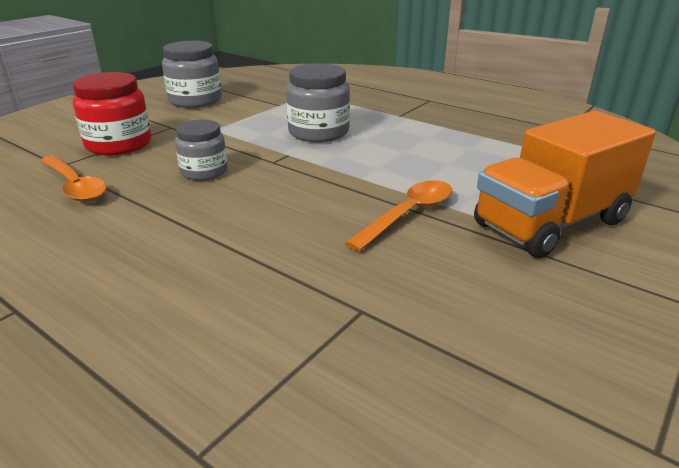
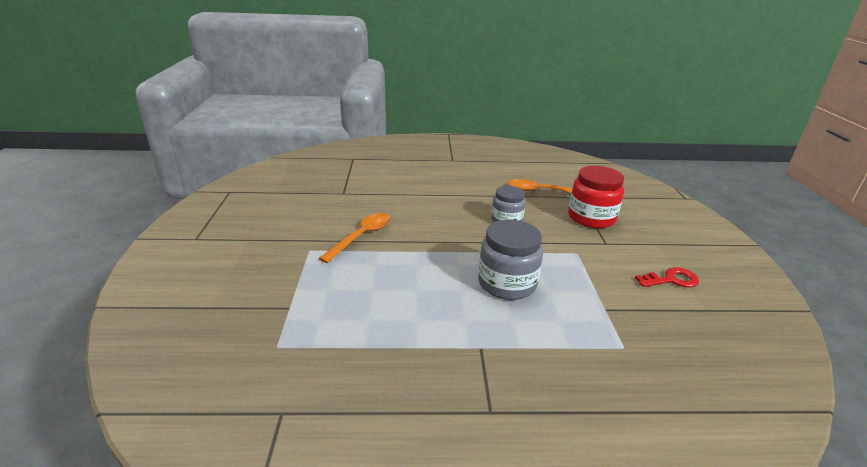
camera: 140 degrees right, 0 degrees up
grey jar [162,41,222,108] -> red key [635,267,699,288]
orange spoon [345,180,452,251] -> orange spoon turned 150 degrees counterclockwise [318,213,390,263]
orange truck [474,111,656,258] -> none

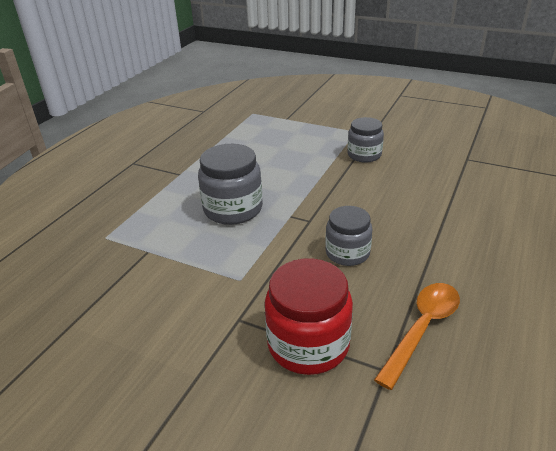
camera: 120 degrees right, 5 degrees up
orange spoon [318,213,390,263] -> grey jar [348,117,384,162]
red key [635,267,699,288] -> none

